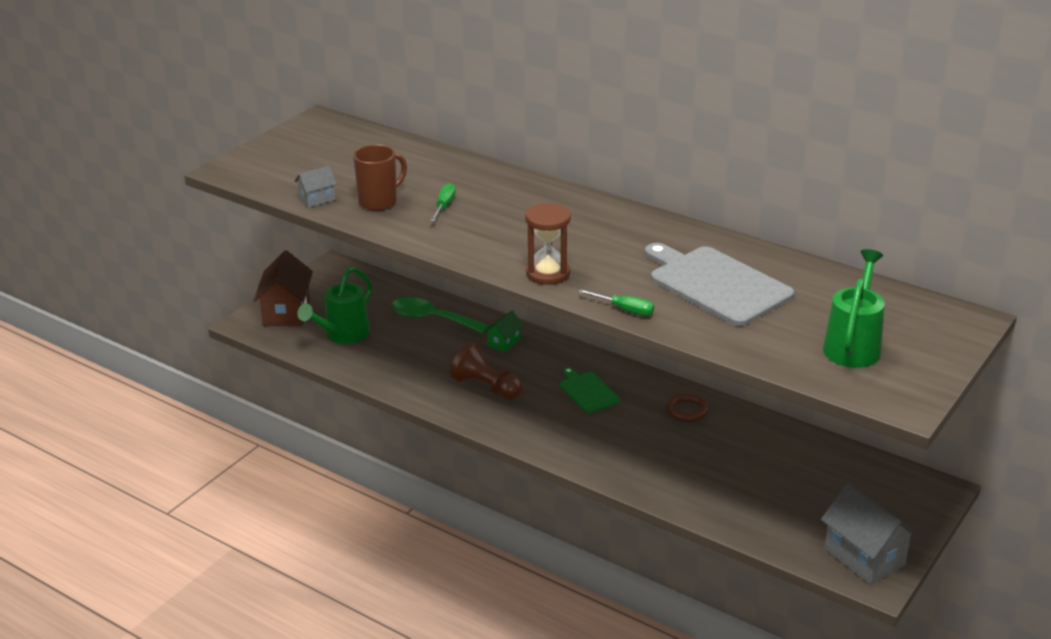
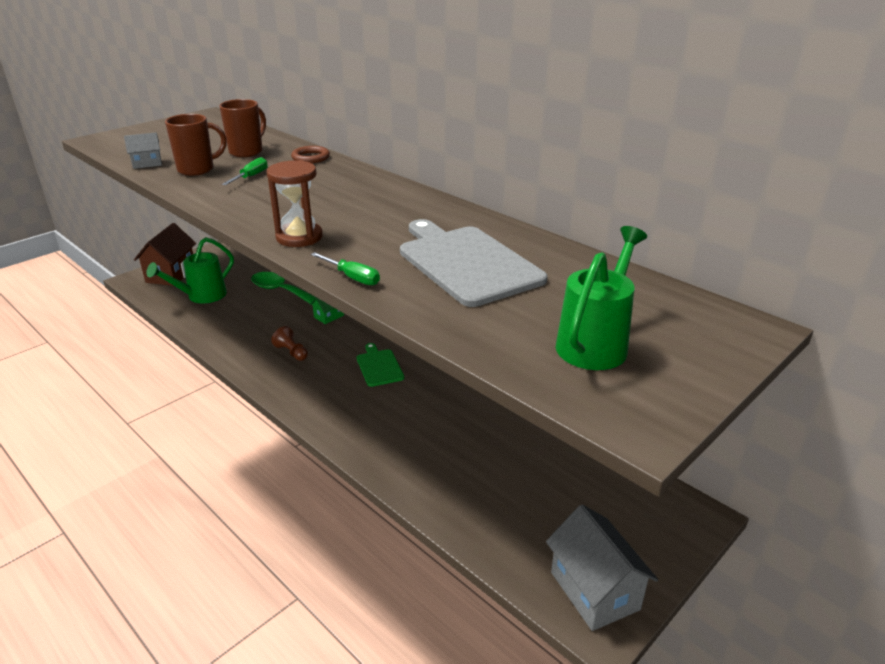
camera: 10 degrees right, 0 degrees up
brown pawn [450,342,523,400] -> brown pawn [271,326,308,361], size x0.62
brown ring [666,393,709,422] -> brown ring moved to [291,146,330,163]
none -> brown mug [219,99,266,157]

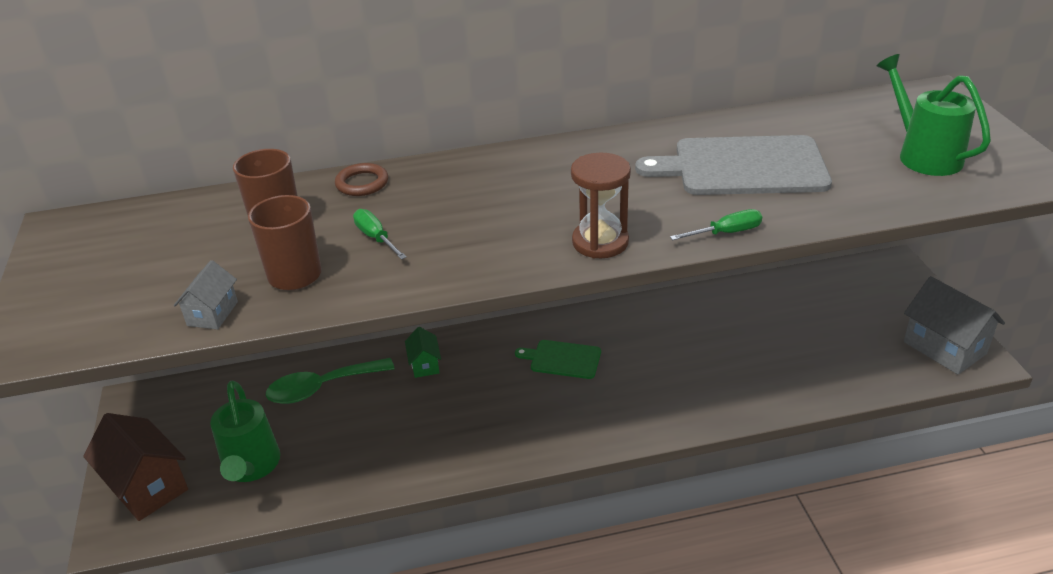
camera: 55 degrees left, 5 degrees up
brown pawn [271,326,308,361] -> none
grey house [546,504,658,631] -> grey house turned 45 degrees clockwise [904,276,1005,374]

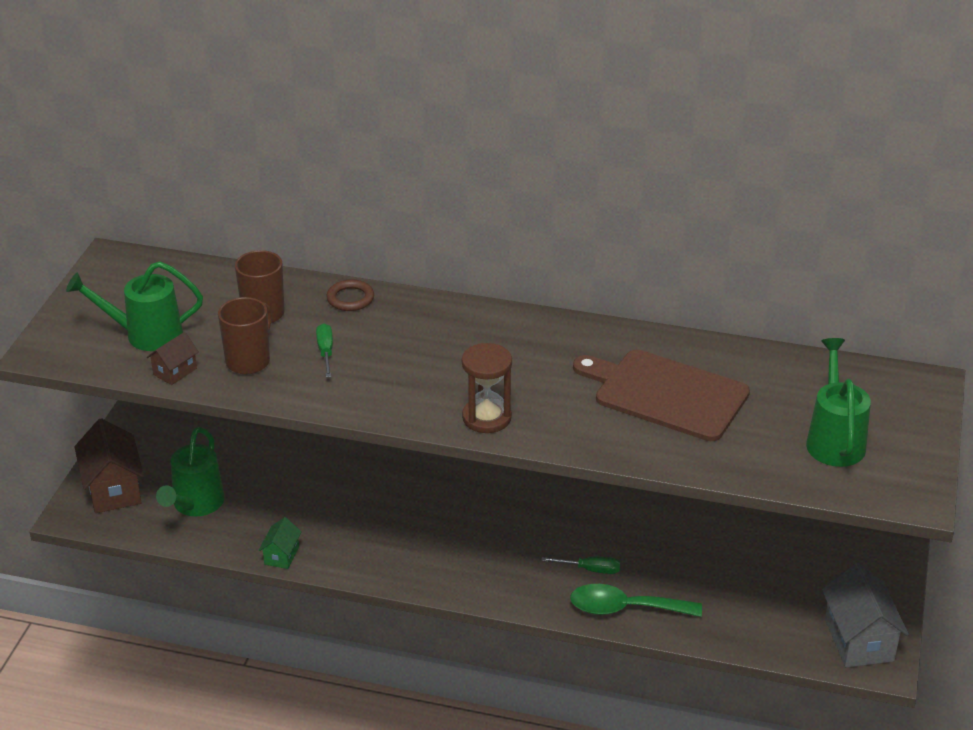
camera: 25 degrees right, 0 degrees up
grey house [174,260,238,329] -> brown house [147,332,199,385]
green spoon [266,358,395,404] -> green spoon moved to [570,584,702,617]
green house [405,327,441,378] -> green house moved to [259,517,302,569]
green cutting board [515,340,601,379] -> none
grey cutting board [635,135,832,195] -> brown cutting board [573,349,750,441]
green screwdriver [670,209,762,240] -> green screwdriver moved to [541,556,620,574]
none -> green watering can [66,261,203,351]

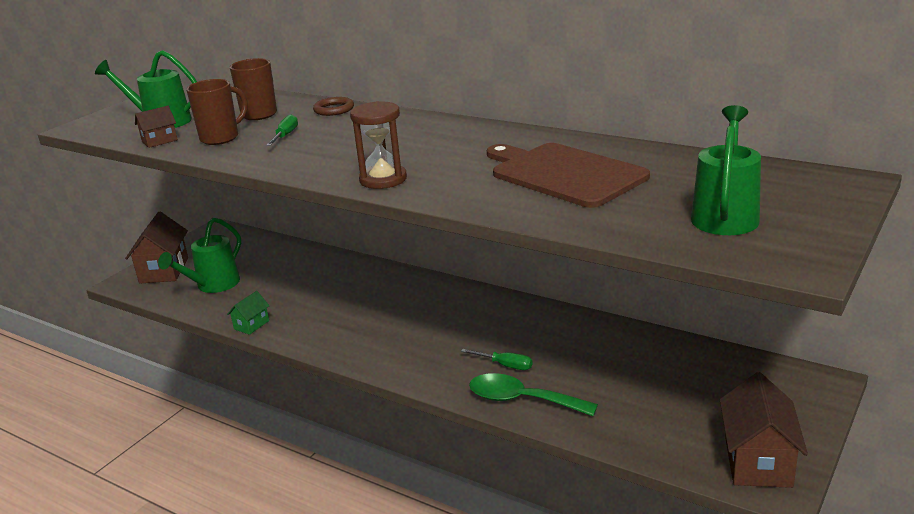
camera: 20 degrees right, 10 degrees down
grey house [822,563,909,667] -> brown house [720,372,808,488]

